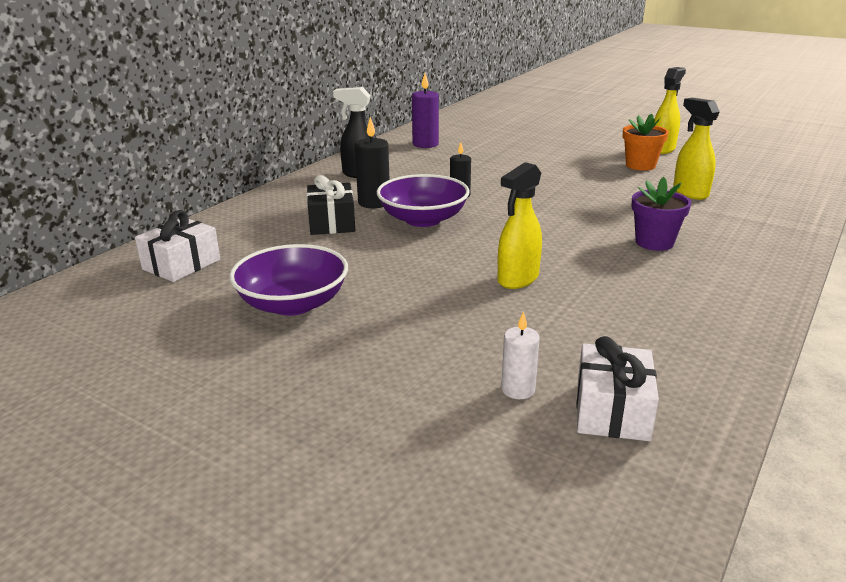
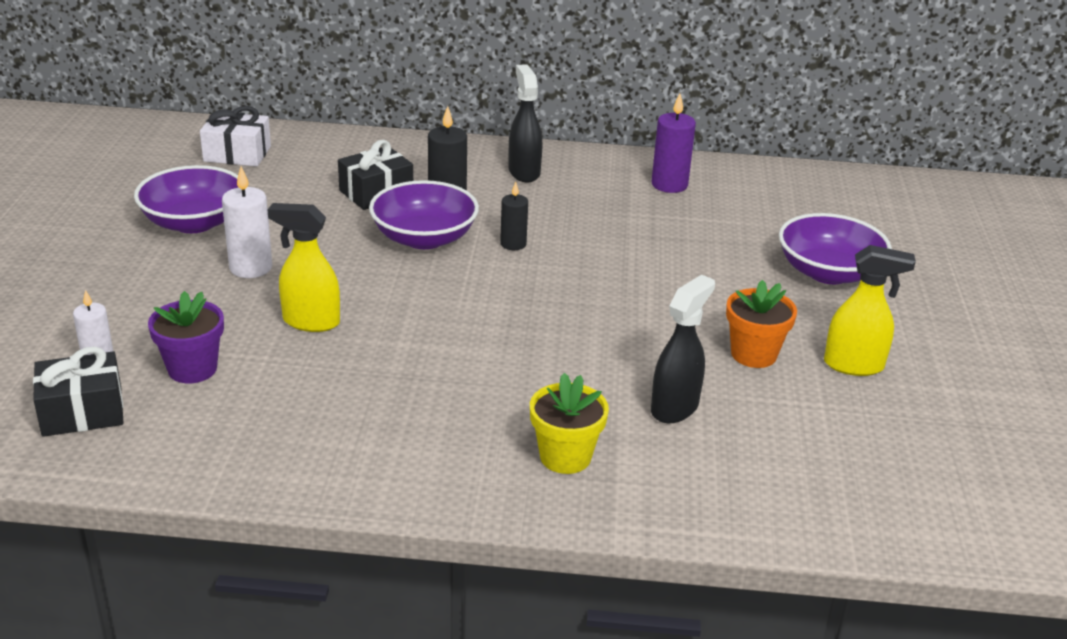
camera: 60 degrees right, 5 degrees up
white gift [576,336,659,441] -> black gift [33,347,124,437]
purple flower pot [631,177,692,251] -> purple flower pot moved to [148,291,224,383]
yellow spray bottle [673,98,720,200] -> black spray bottle [651,275,715,423]
none -> white candle [222,167,272,278]
none -> yellow flower pot [530,373,609,474]
none -> purple bowl [779,213,892,284]

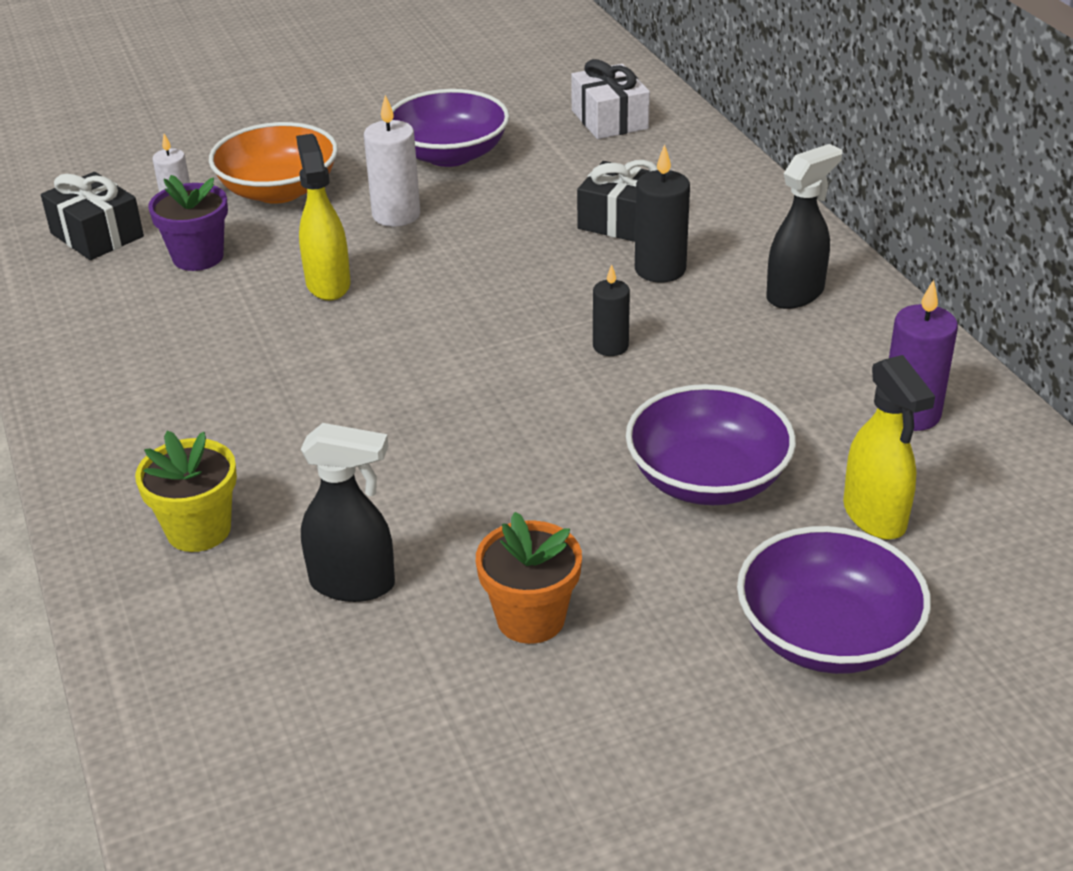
camera: 65 degrees right, 5 degrees up
purple bowl [369,180,479,249] -> purple bowl moved to [626,384,796,505]
yellow spray bottle [824,245,916,376] -> yellow spray bottle moved to [843,355,935,540]
none -> orange bowl [209,122,338,204]

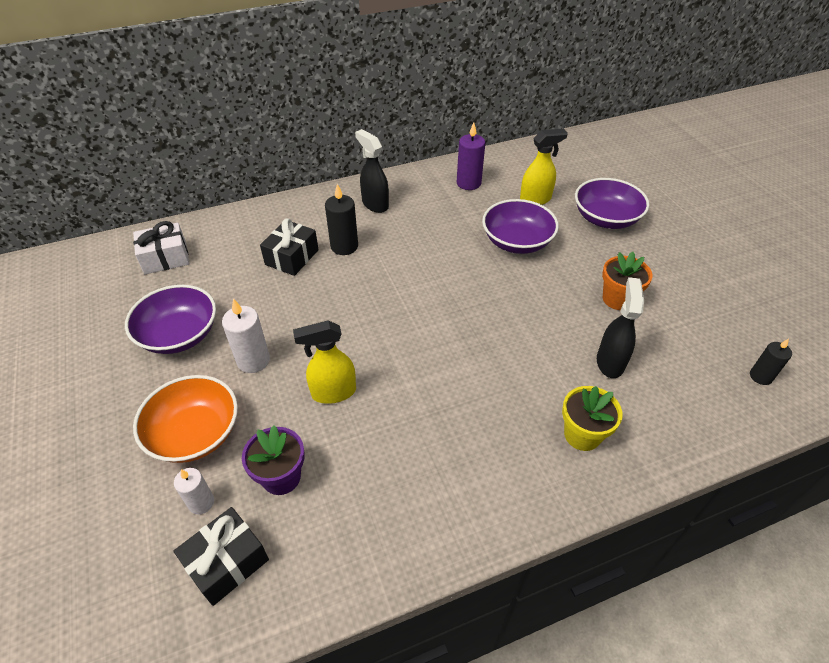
camera: 90 degrees left, 10 degrees up
black candle [593,264,630,356] -> black candle moved to [750,339,792,385]

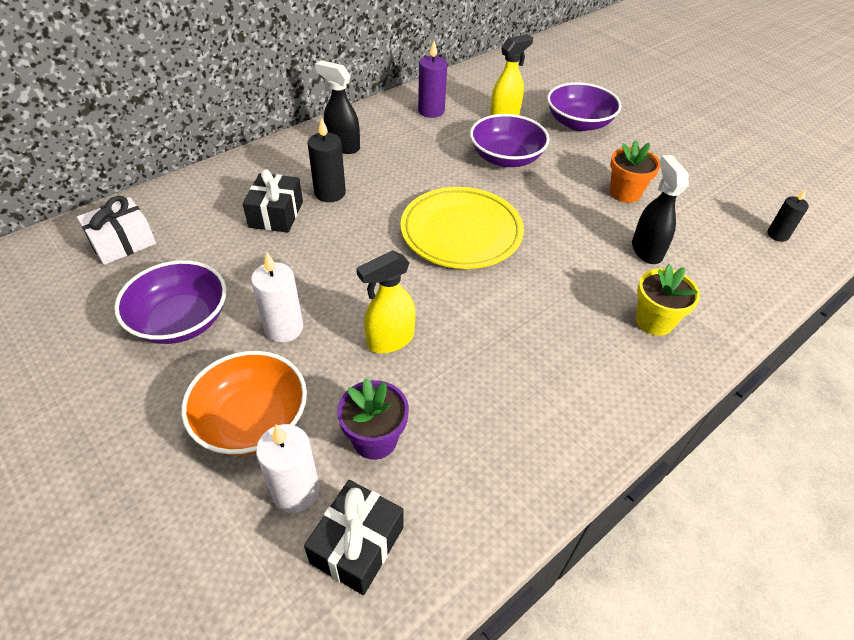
camera: 20 degrees left, 0 degrees up
white candle [174,468,214,514] -> white candle [256,424,320,513], size x1.54
none -> yellow plate [400,187,524,269]

